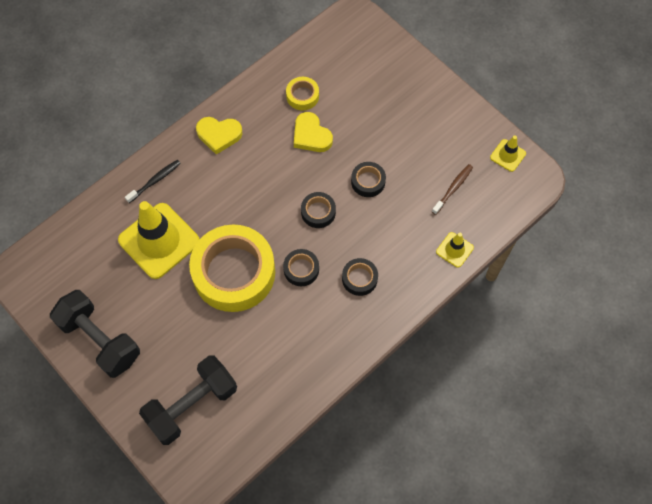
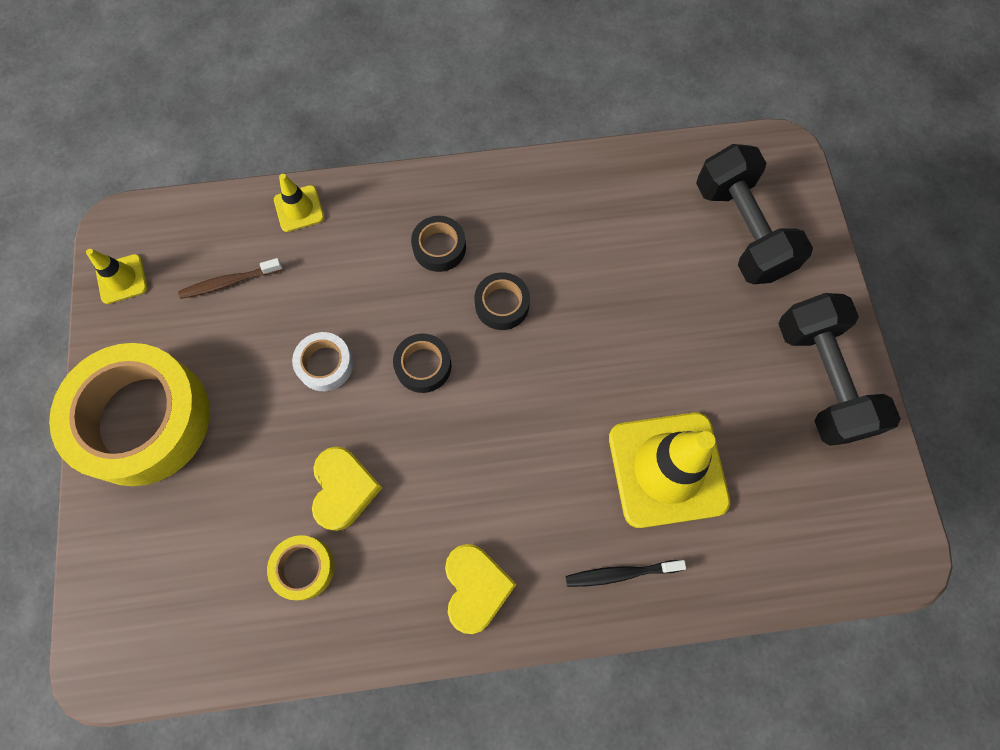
camera: 145 degrees left, 5 degrees up
black dumbbell [139,355,237,445] -> black dumbbell turned 75 degrees clockwise [696,144,813,284]
yellow tape [189,225,275,312] -> yellow tape moved to [49,343,210,486]
yellow heart [196,117,242,155] -> yellow heart turned 45 degrees clockwise [445,544,517,634]
black tape [351,162,386,197] -> white tape [292,332,353,391]

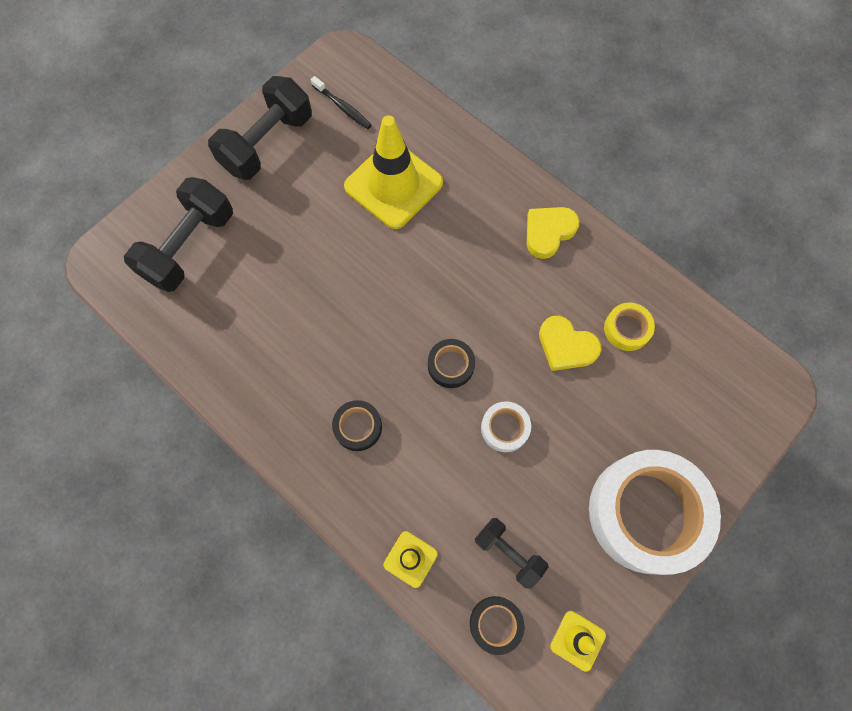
camera: 130 degrees left, 0 degrees up
yellow tape [49,343,210,486] -> white tape [589,450,721,575]
brown toothbrush [178,258,283,299] -> black dumbbell [475,518,548,589]
yellow heart [312,447,383,531] -> yellow heart turned 105 degrees counterclockwise [539,316,601,371]
black tape [474,272,530,330] -> black tape moved to [470,596,524,655]
black toothbrush [566,560,686,587] -> black toothbrush moved to [310,76,372,129]

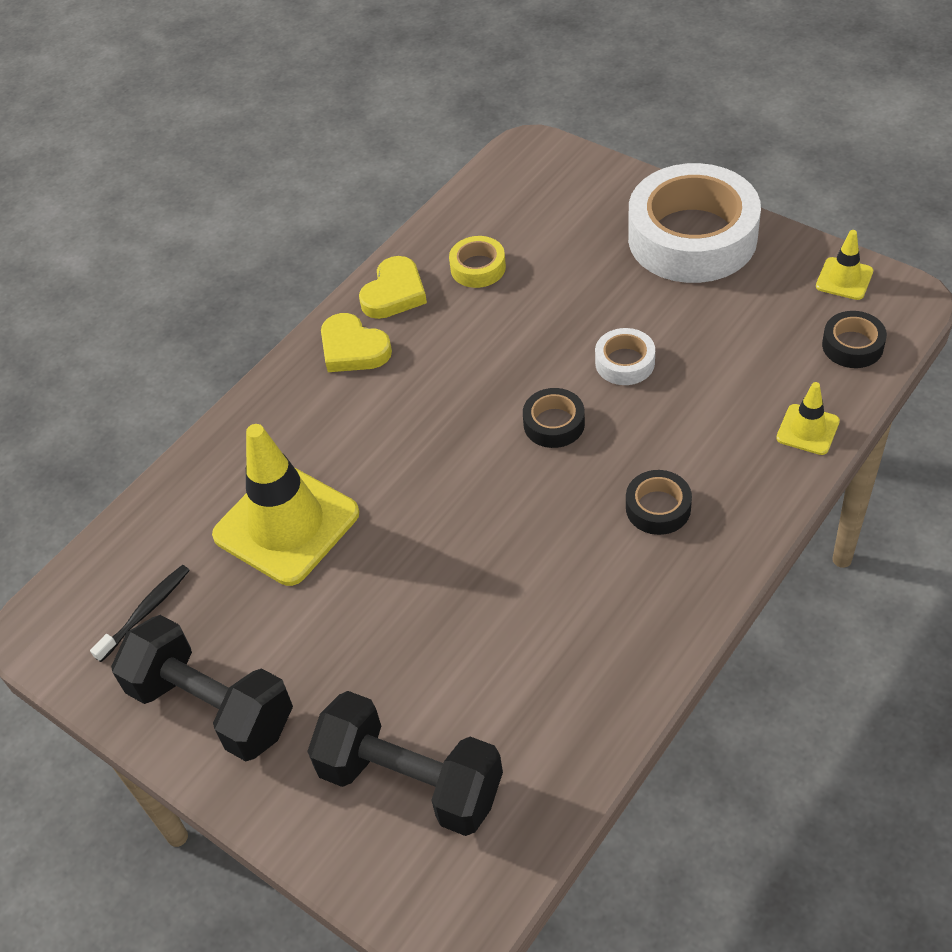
camera: 90 degrees left, 20 degrees down
black dumbbell [475,518,548,589] -> none
yellow heart [539,316,601,371] -> yellow heart moved to [359,256,427,319]

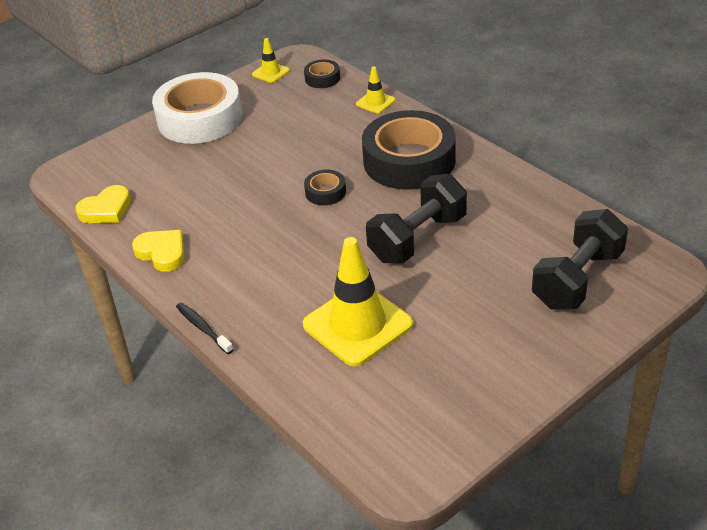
camera: 80 degrees left, 10 degrees down
black toothbrush [90,565,190,662] -> black toothbrush moved to [176,302,234,354]
black dumbbell [111,615,293,761] -> black dumbbell moved to [366,174,467,263]
yellow heart [321,313,392,372] -> yellow heart moved to [75,185,131,223]
yellow tape [449,236,506,288] -> none
white tape [595,328,655,385] -> none
black tape [626,470,692,535] -> black tape [362,110,456,190], size x2.31

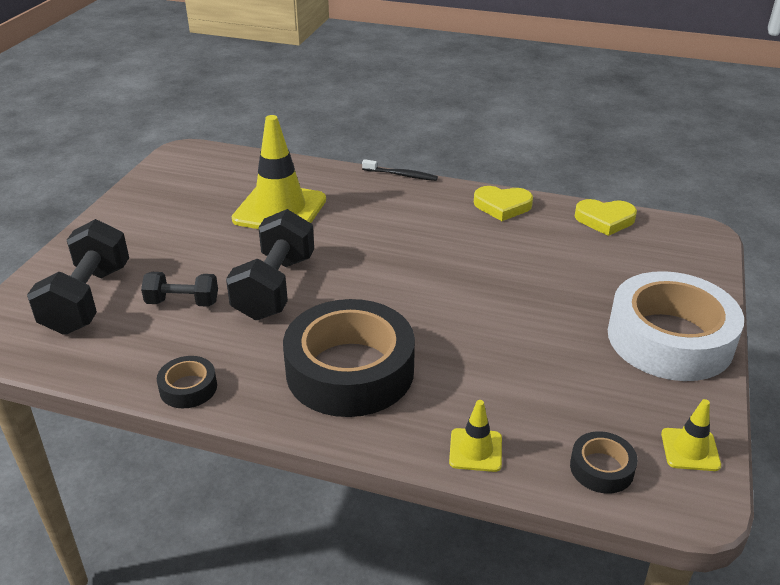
camera: 145 degrees right, 5 degrees down
yellow heart [75,185,131,223] -> yellow heart turned 105 degrees counterclockwise [575,199,637,236]
black tape [304,170,346,205] -> black tape moved to [157,356,217,408]
none -> black dumbbell [141,272,218,307]

